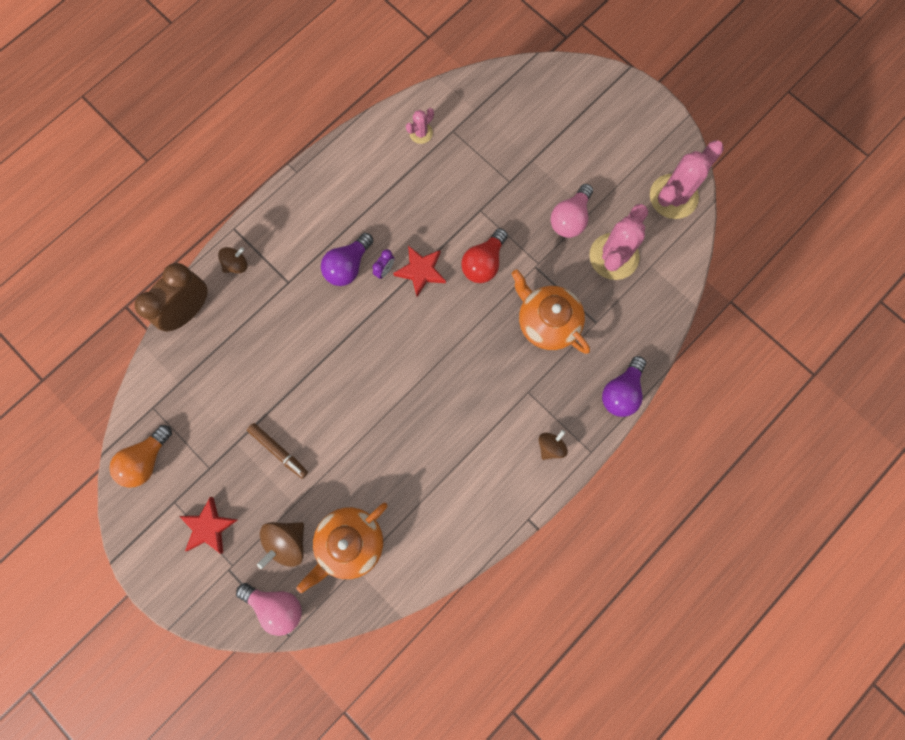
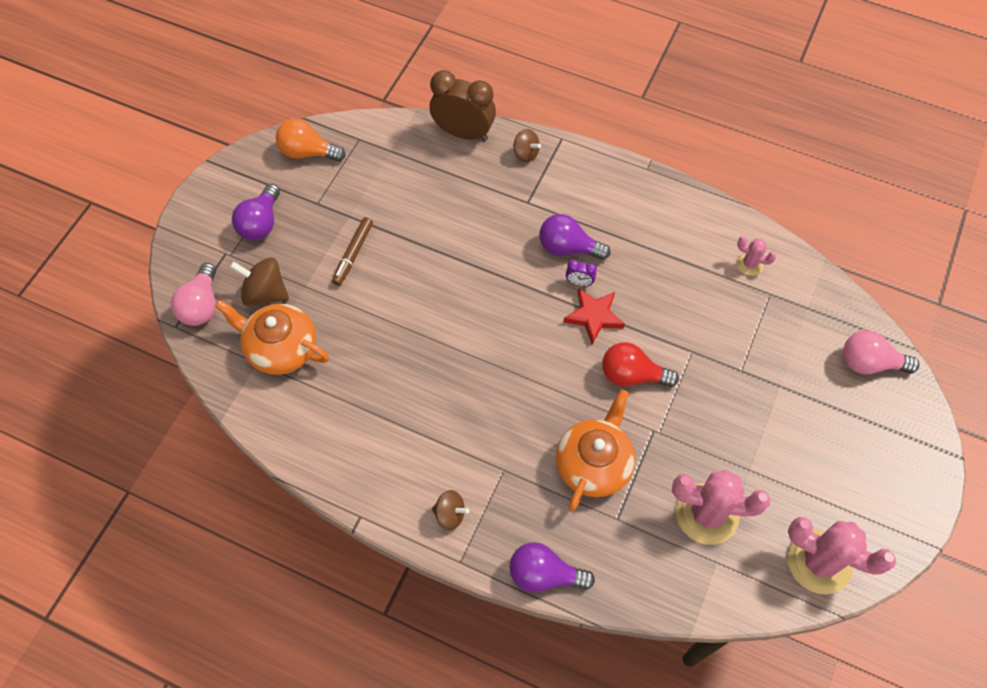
camera: 70 degrees right, 15 degrees down
red star [179,497,238,554] -> purple light bulb [232,184,280,241]
pink light bulb [551,184,593,238] -> pink light bulb moved to [843,330,919,374]

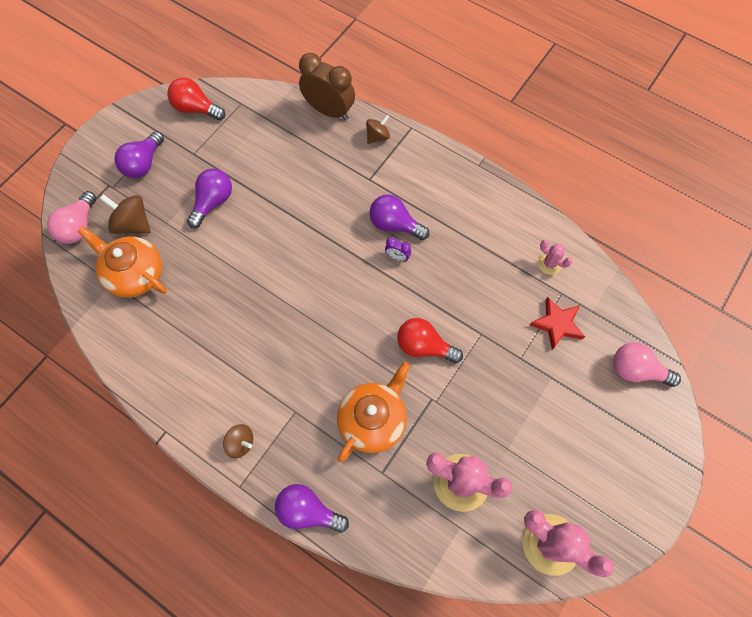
camera: 10 degrees right, 5 degrees up
orange light bulb [276,118,346,162] -> red light bulb [167,78,225,120]
brown marker [332,217,373,286] -> purple light bulb [187,168,232,228]
brown spinning top [513,129,541,162] -> brown spinning top turned 90 degrees counterclockwise [366,115,390,144]
red star [563,288,625,344] -> red star moved to [530,297,585,350]

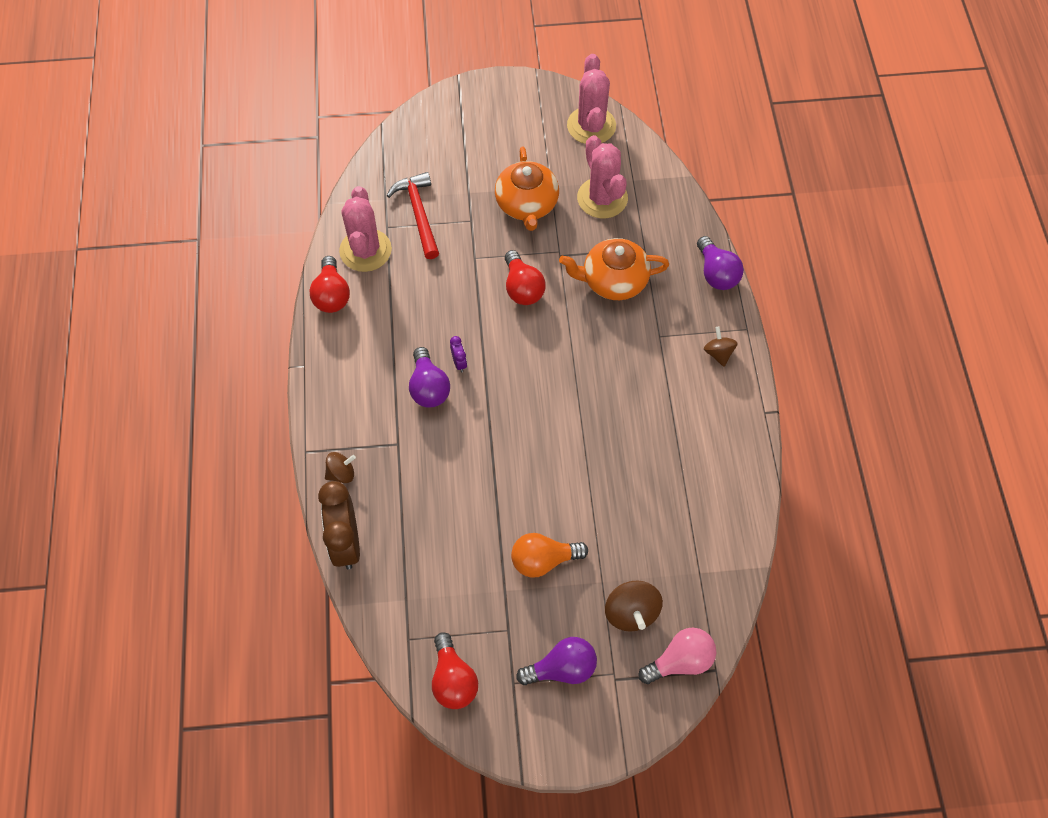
camera: 130 degrees left, 5 degrees down
orange teapot [78,226,167,298] -> orange teapot moved to [495,146,559,231]
purple light bulb [187,168,232,228] -> orange light bulb [511,533,588,578]
brown spinning top [366,115,390,144] -> brown spinning top turned 150 degrees clockwise [325,452,356,483]
red star [530,297,585,350] -> red hammer [387,172,439,259]
pink cactus [538,240,572,275] -> pink cactus [339,186,392,272], size x2.05
pink light bulb [614,342,681,387] -> none
none -> red light bulb [309,256,350,313]

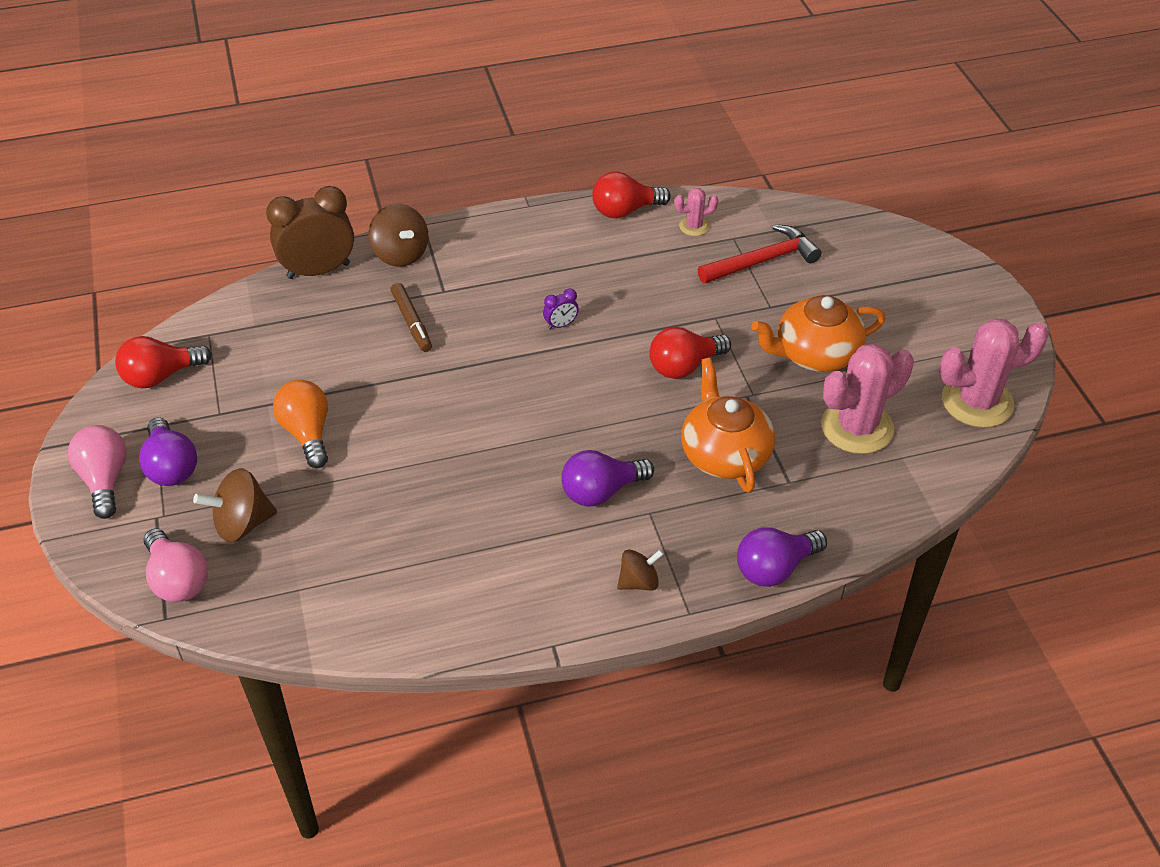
camera: 80 degrees right, 15 degrees down
brown spinning top [325,452,356,483] -> brown spinning top [369,204,428,267], size x1.55
pink cactus [339,186,392,272] -> pink cactus [674,188,718,236], size x0.49
purple light bulb [409,347,450,408] -> purple light bulb moved to [561,450,654,507]
none -> pink light bulb [68,425,127,519]
none -> brown marker [391,283,432,352]

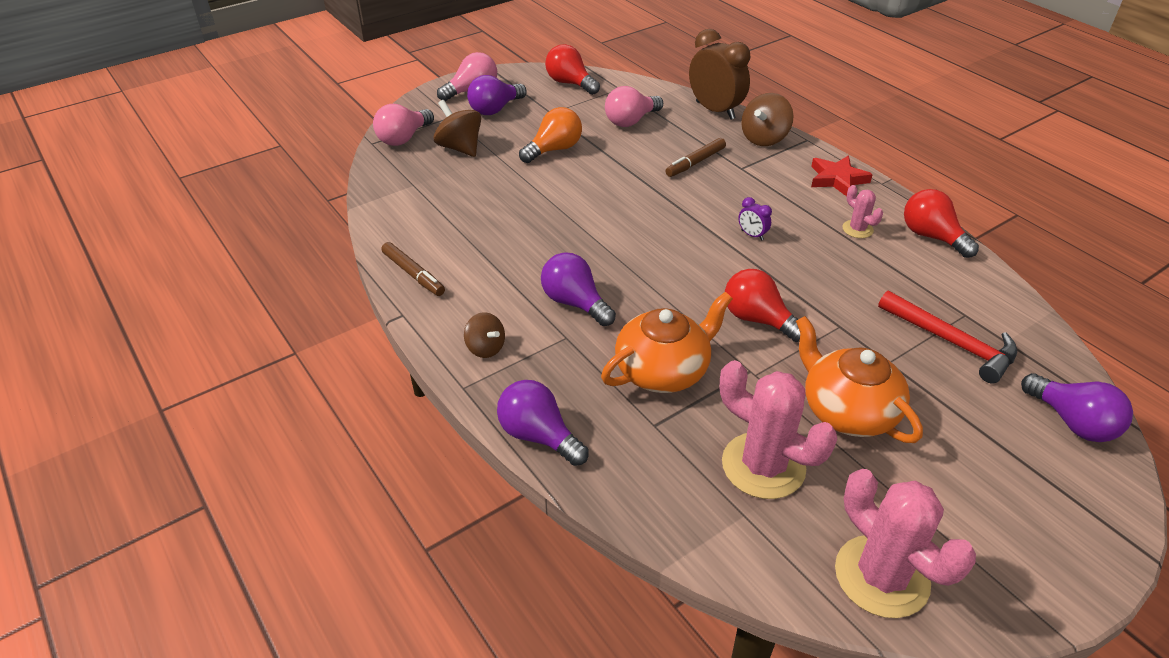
camera: 70 degrees right, 5 degrees down
pink cactus [674,188,718,236] -> pink cactus moved to [842,185,883,238]
none -> brown marker [381,242,445,296]
none -> pink light bulb [605,86,663,127]
none -> red star [811,155,873,196]
none -> purple light bulb [1021,373,1133,442]

